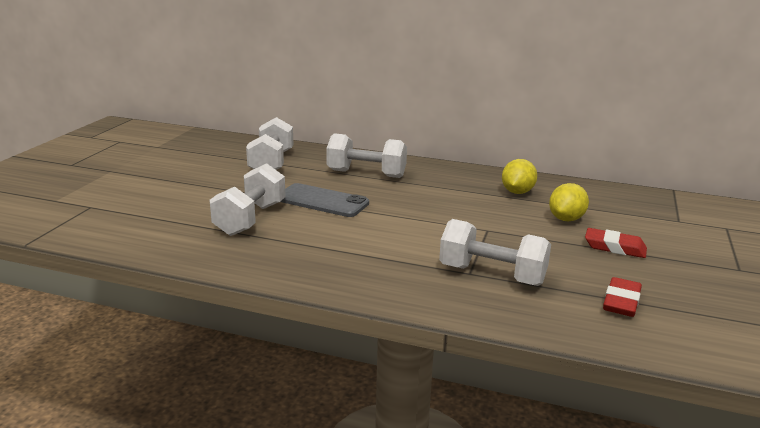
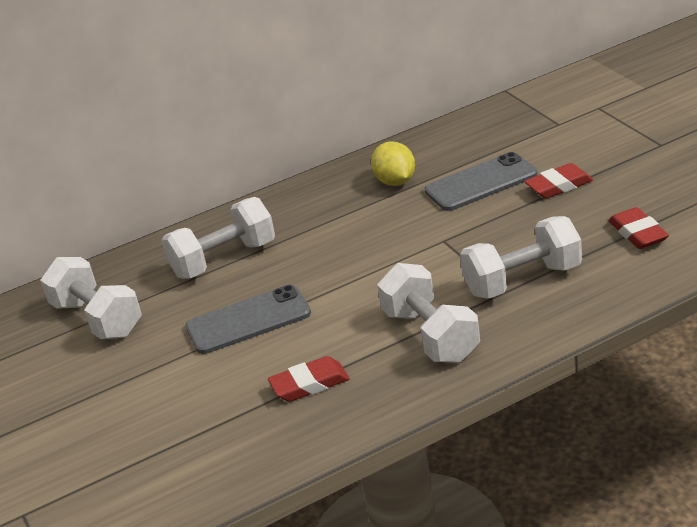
camera: 40 degrees left, 10 degrees up
white dumbbell [210,163,286,236] -> white dumbbell moved to [377,263,480,363]
yellow lemon [549,183,589,221] -> grey phone [425,152,538,211]
none -> red eraser [268,356,350,402]

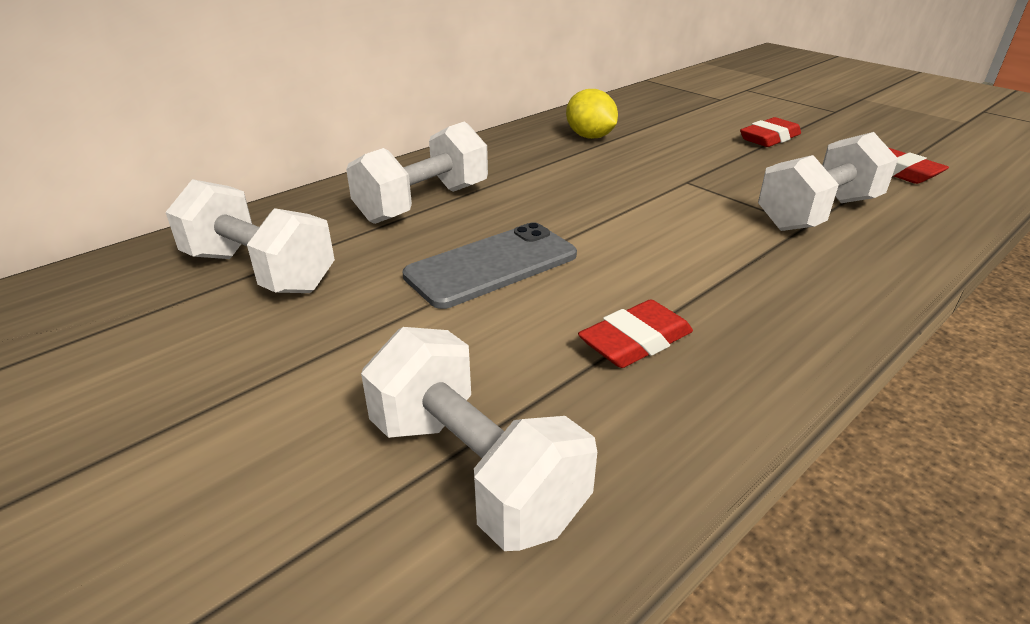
camera: 20 degrees left, 0 degrees up
white dumbbell [377,263,480,363] -> white dumbbell moved to [361,327,597,551]
grey phone [425,152,538,211] -> none

